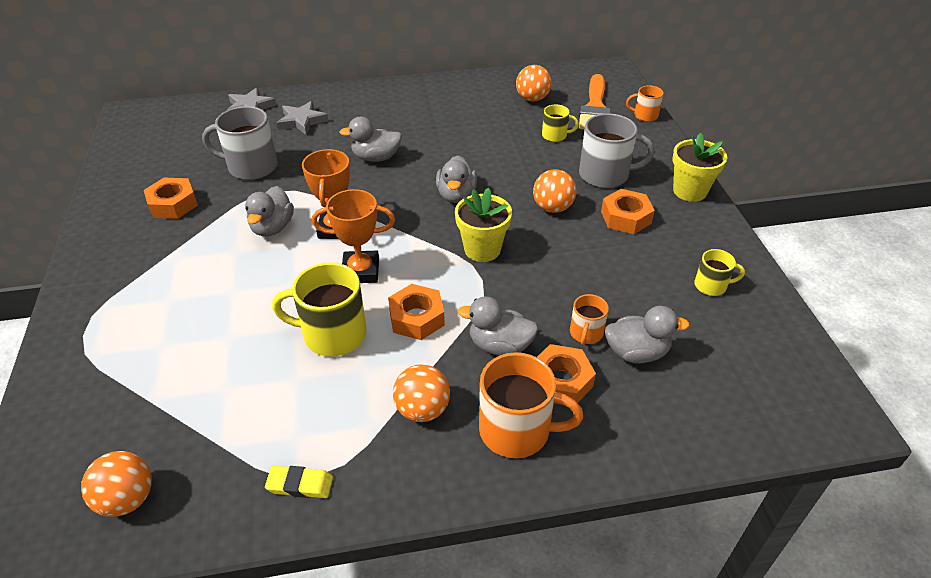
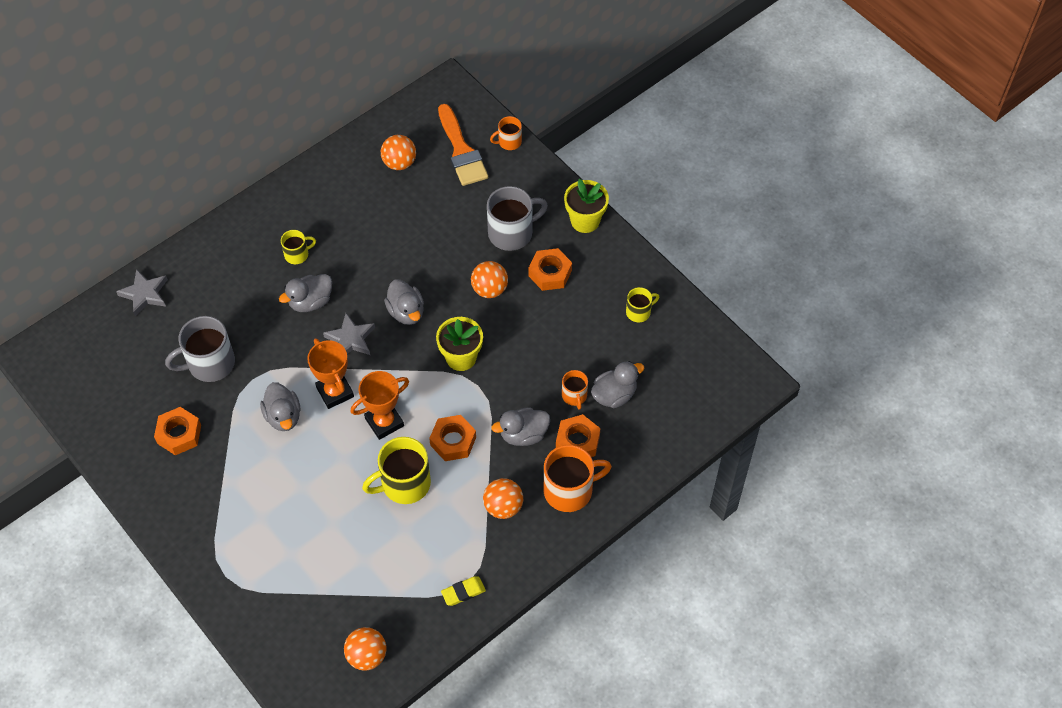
camera: 30 degrees left, 15 degrees up
grey star [277,101,328,135] -> grey star moved to [323,313,375,355]
yellow mug [542,105,579,142] -> yellow mug moved to [281,230,316,264]

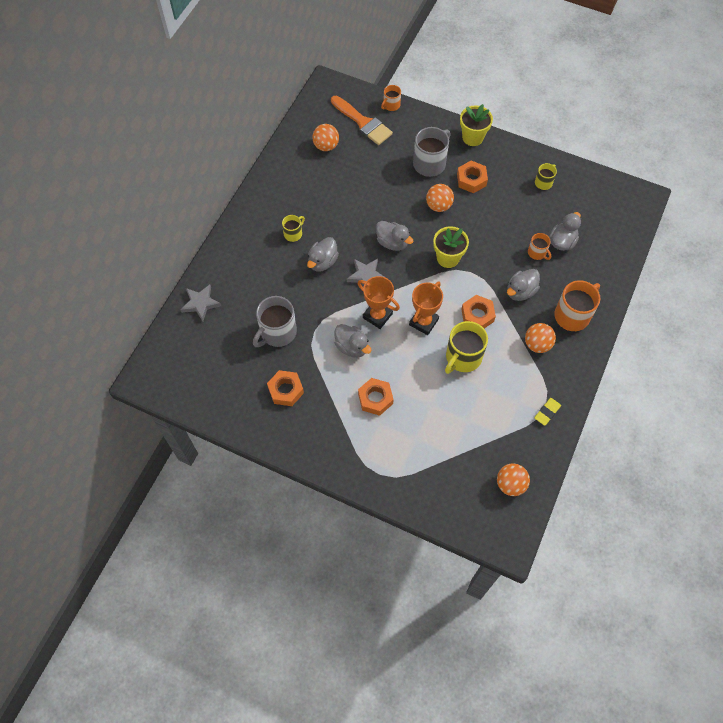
camera: 25 degrees left, 5 degrees up
orange nut [556,414,601,457] -> orange nut moved to [358,378,394,416]

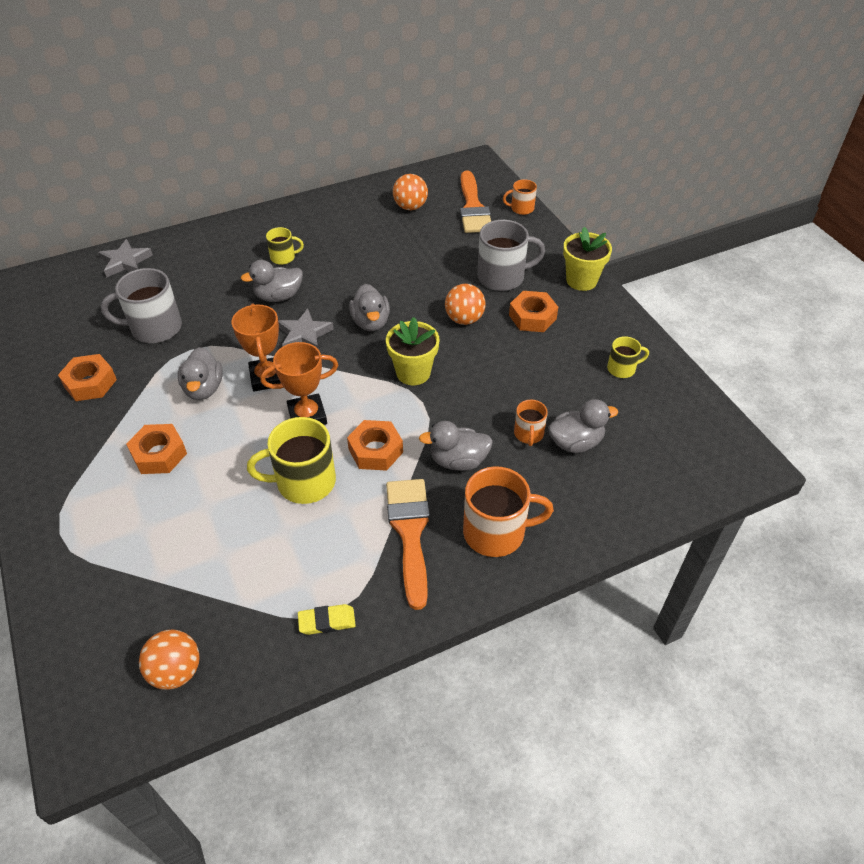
camera: 40 degrees right, 15 degrees down
orange ball [525,323,556,353] -> orange brush [386,479,430,610]

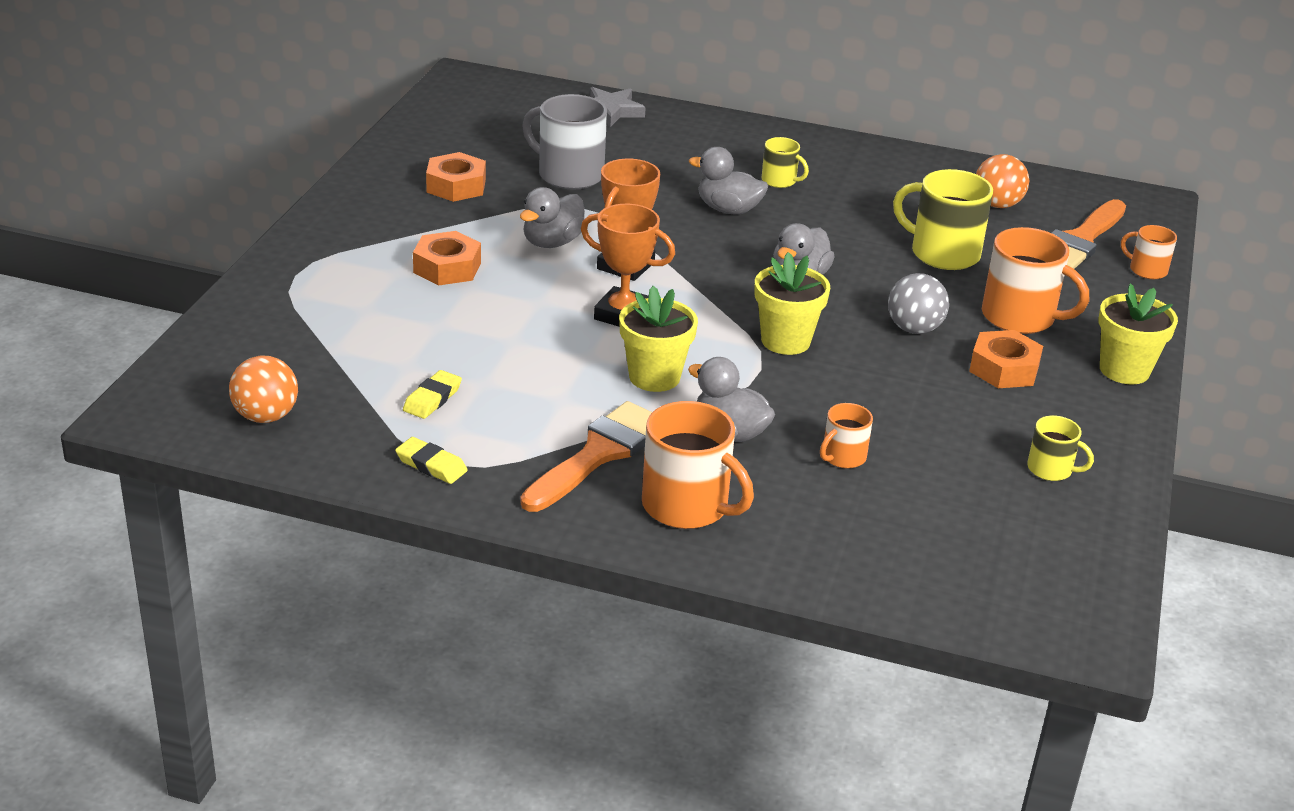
camera: 40 degrees right, 15 degrees down
yellow mug [247,417,336,504] -> yellow mug moved to [893,169,993,270]
grey star [278,309,334,349] -> none
orange nut [347,420,403,471] -> yellow flower pot [619,286,698,392]
orange ball [445,284,486,325] -> grey ball [888,273,949,334]
grey mug [477,220,545,291] -> orange mug [982,227,1089,334]
grey duck [548,399,618,453] -> none
none -> yellow eraser [403,370,462,419]

